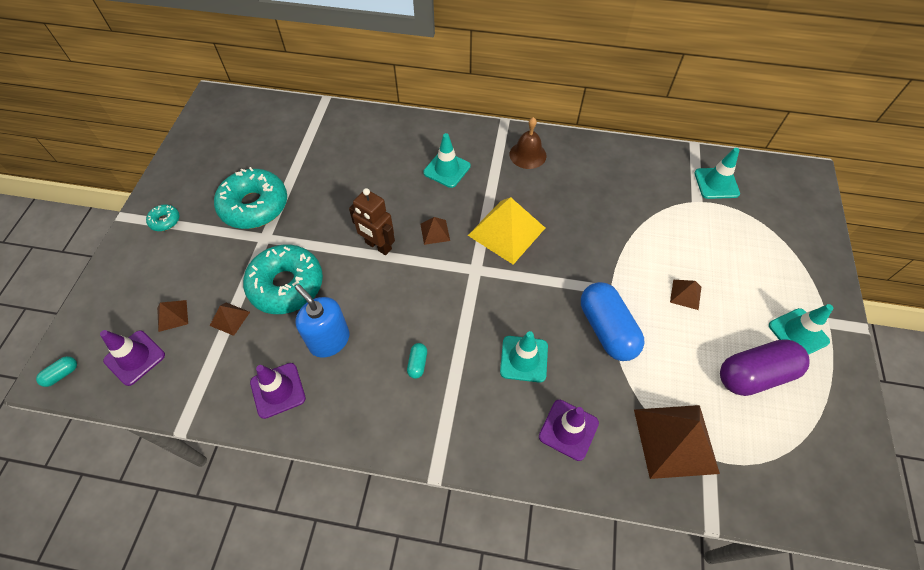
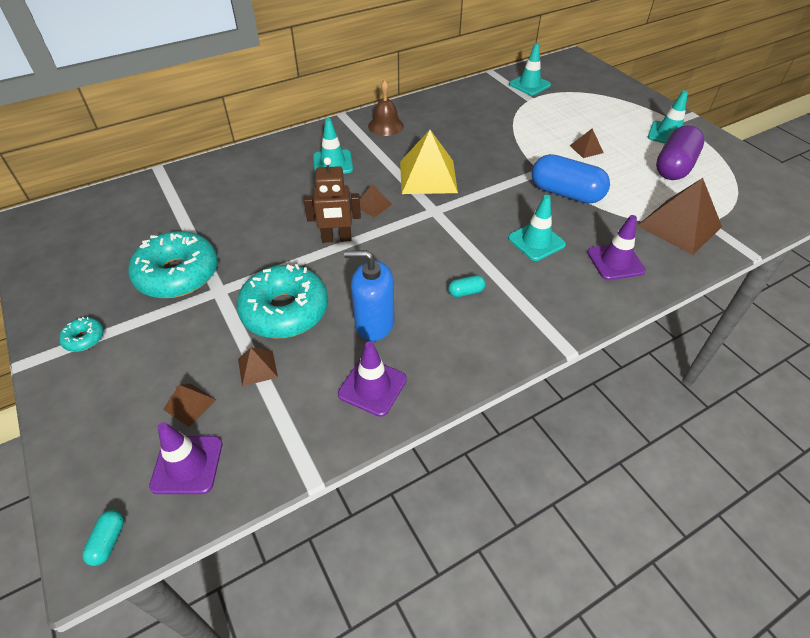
camera: 40 degrees left, 10 degrees down
turquoise capsule [407,343,427,379] -> turquoise capsule turned 75 degrees counterclockwise [448,275,486,297]

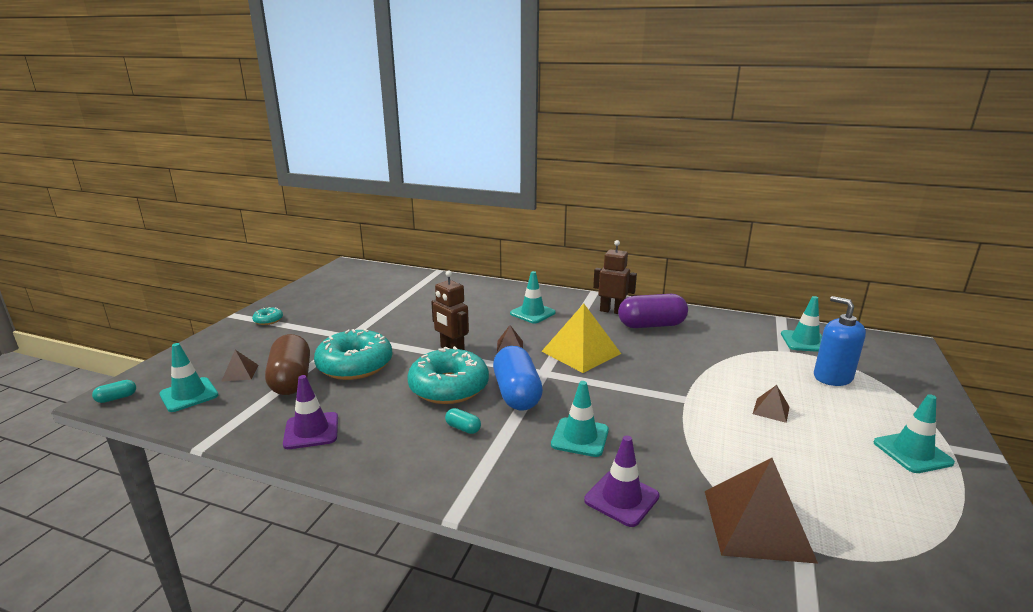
camera: 50 degrees right, 25 degrees down
turquoise donut [128,231,218,298] -> turquoise donut moved to [407,346,489,404]
purple traffic cone [149,422,222,494] -> turquoise traffic cone [159,343,218,412]
brown pyramid [238,348,278,386] -> brown capsule [265,334,310,395]
blue soap dispenser [344,250,394,341] -> blue soap dispenser moved to [814,296,866,386]
brown bell [368,80,404,136] -> brown robot [593,240,637,314]
blue capsule [532,154,610,204] -> blue capsule moved to [493,346,543,410]
purple capsule [656,125,704,180] -> purple capsule moved to [618,294,688,328]

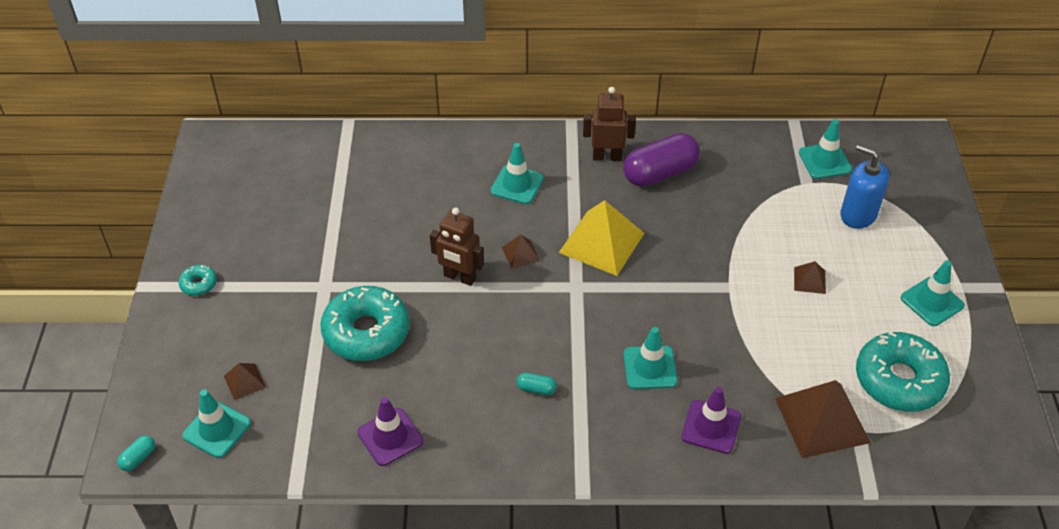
camera: 20 degrees left, 25 degrees up
brown capsule [265,334,310,395] -> none
turquoise donut [407,346,489,404] -> turquoise donut moved to [856,332,950,412]
blue capsule [493,346,543,410] -> none

